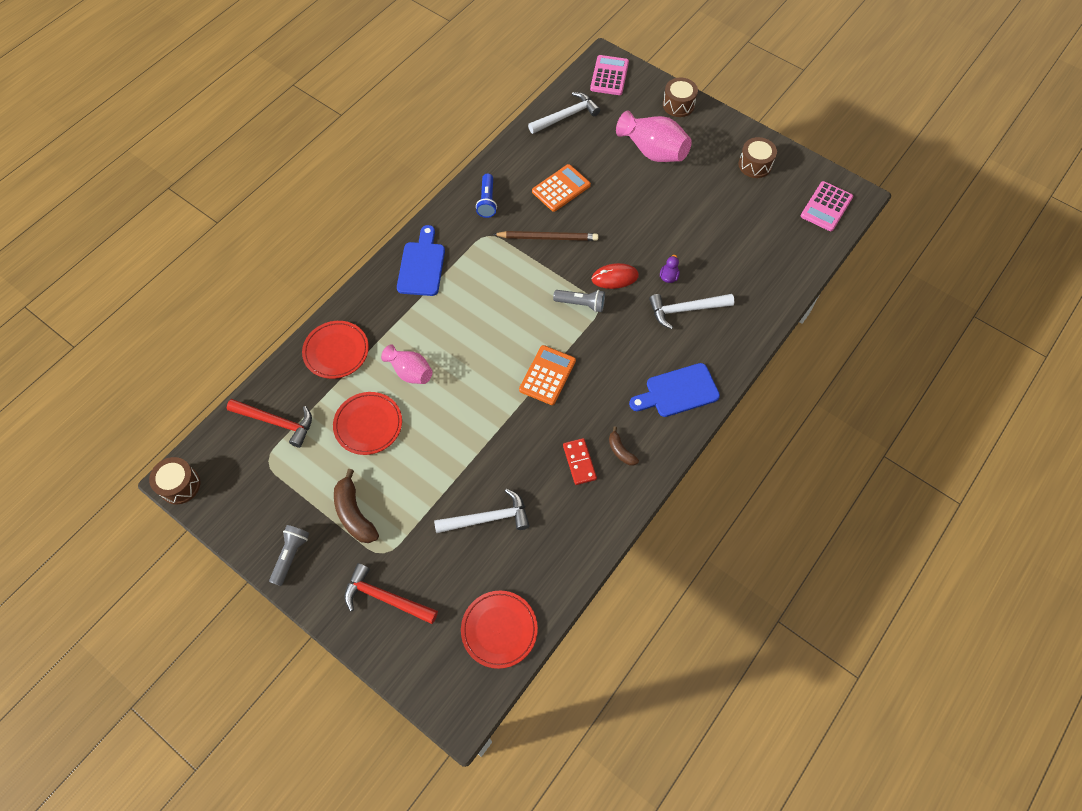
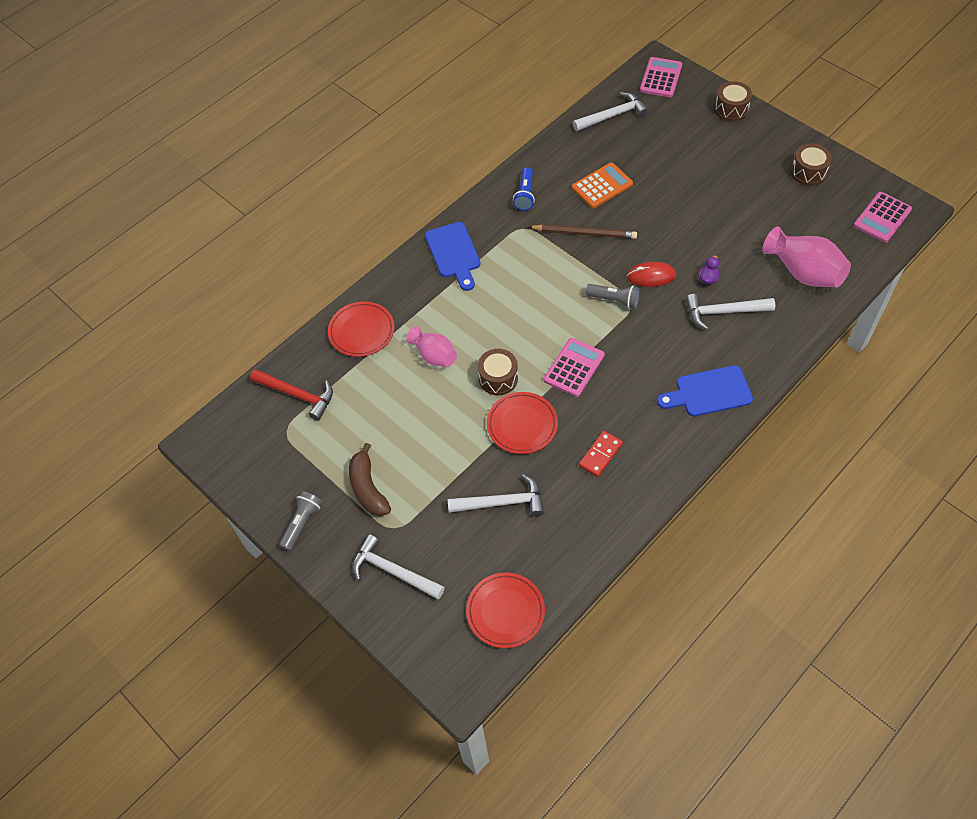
camera: 10 degrees right, 5 degrees down
brown drum [149,457,200,505] -> brown drum moved to [478,349,518,395]
red plate [333,392,402,455] -> red plate moved to [487,392,558,454]
red hammer [344,563,438,624] -> white hammer [352,534,445,600]
blue cutting board [397,225,445,296] -> blue cutting board turned 150 degrees clockwise [425,222,481,291]
orange calculator [519,345,576,405] -> pink calculator [544,338,604,397]
red domino [563,438,597,485] -> red domino turned 45 degrees clockwise [579,431,623,477]
brown banana [609,426,639,465] -> none
pink vase [616,110,692,162] -> pink vase moved to [763,227,851,287]

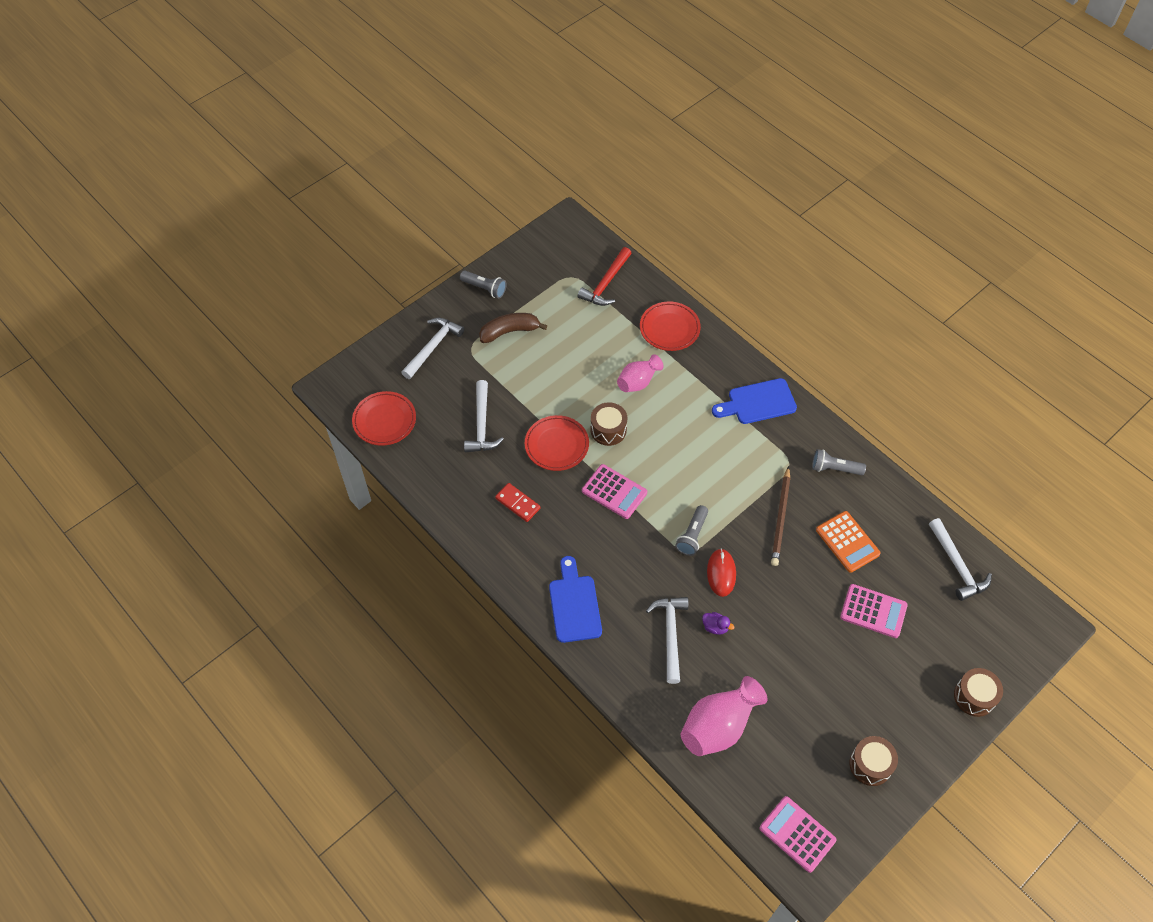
camera: 90 degrees right, 0 degrees up
blue flashlight [513,167,535,211] -> grey flashlight [812,449,866,475]
pink calculator [640,57,682,98] -> pink calculator moved to [840,584,908,638]

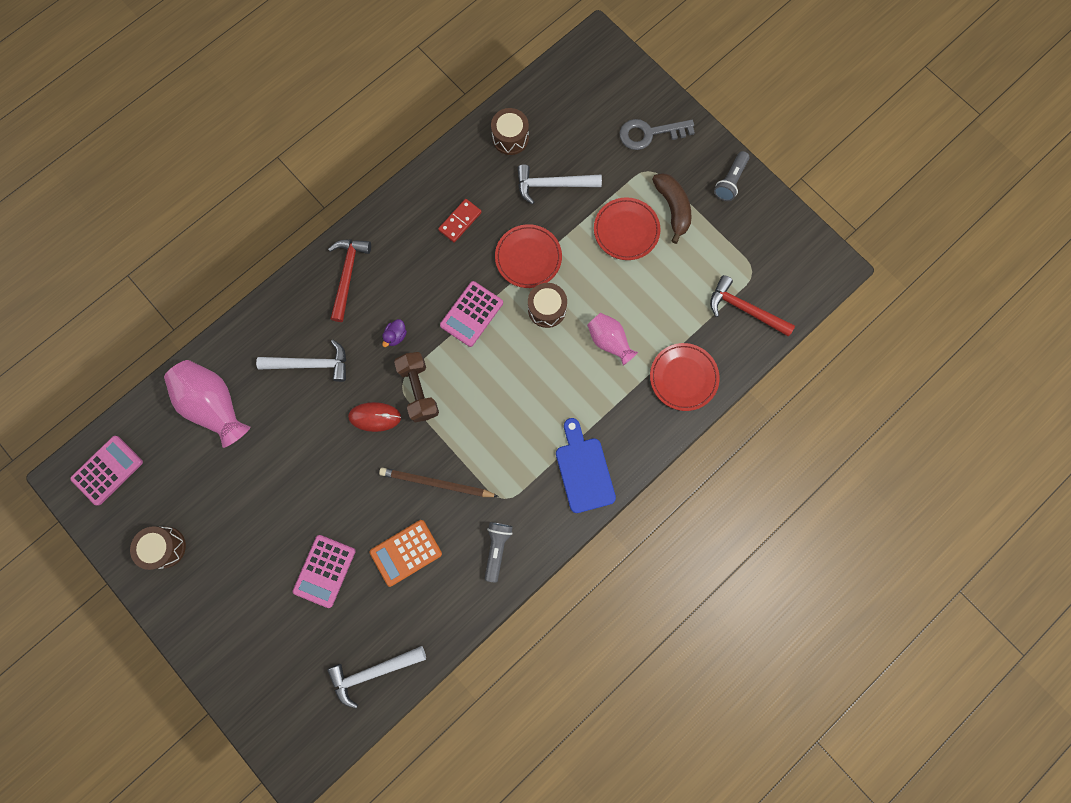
camera: 90 degrees right, 20 degrees up
red plate [352,391,416,446] -> red plate moved to [594,197,660,260]
white hammer [401,318,464,379] -> grey key [619,119,695,150]
blue cutting board [549,556,602,643] -> red hammer [328,240,371,322]
grey flashlight [675,505,708,556] -> brown dumbbell [394,352,439,422]
purple duck [702,612,735,635] -> purple duck moved to [382,319,407,347]
brown drum [954,668,1003,717] -> brown drum moved to [491,108,529,155]

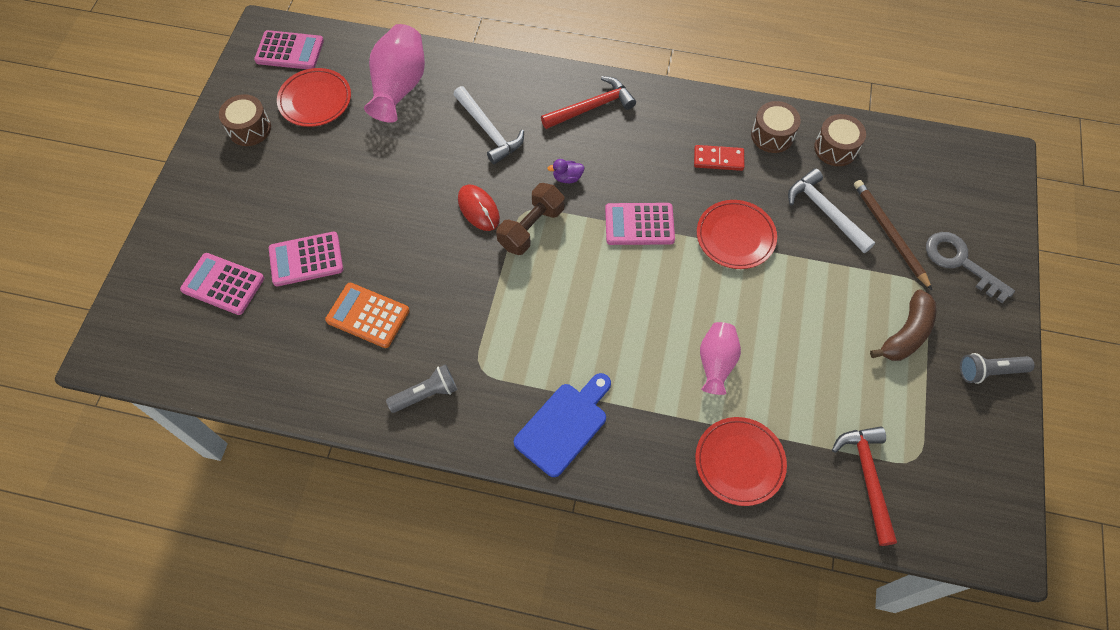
camera: 55 degrees right, 15 degrees down
white hammer [327,646,426,709] -> none
brown pencil [379,468,499,497] -> brown pencil moved to [854,180,932,290]
brown drum [528,283,567,328] -> brown drum moved to [751,101,801,153]
red plate [594,197,660,260] -> red plate moved to [277,68,351,127]
none -> pink calculator [180,253,264,315]

